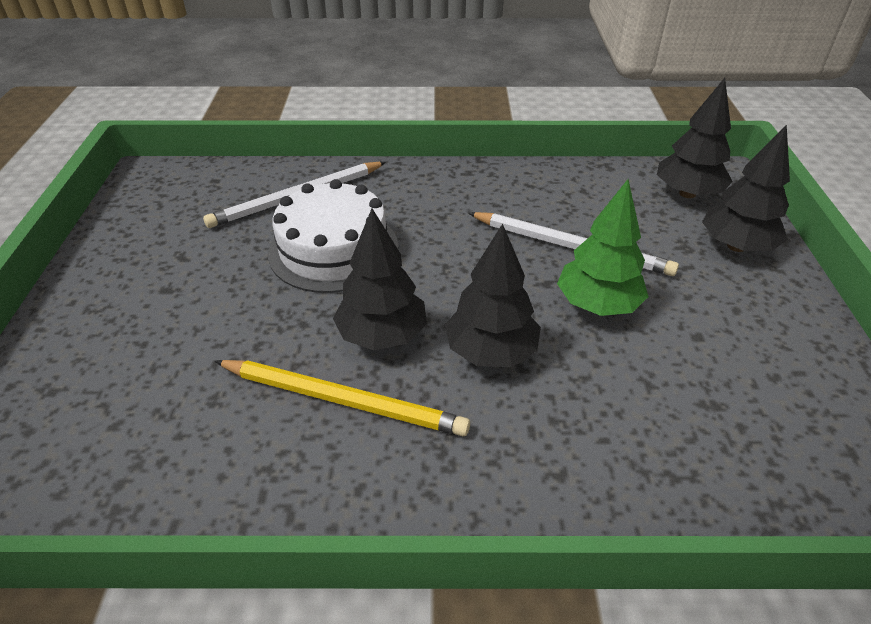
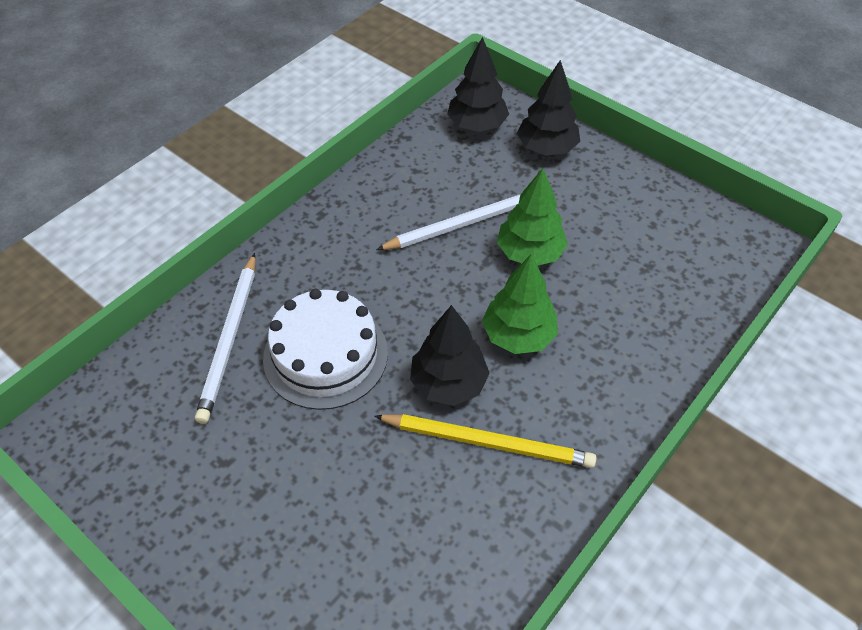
camera: 50 degrees left, 10 degrees up
yellow pencil [214,360,470,436] -> yellow pencil turned 45 degrees clockwise [374,414,596,468]
black tree [445,224,541,367] -> green tree [482,254,558,354]

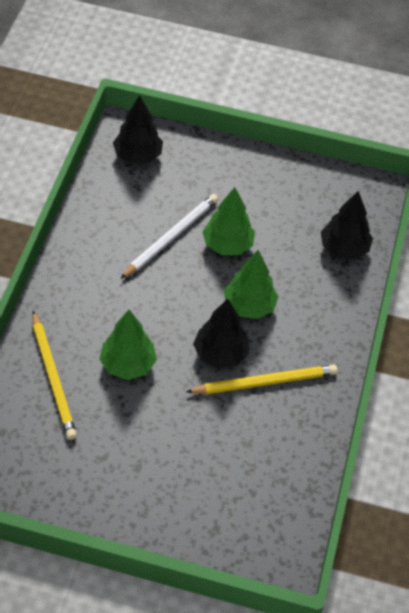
camera: 30 degrees left, 0 degrees up
white pencil [195,253,255,424] -> yellow pencil [32,311,77,440]
white cake [263,289,388,410] -> green tree [99,310,157,380]
black tree [517,60,580,156] -> black tree moved to [321,191,373,259]

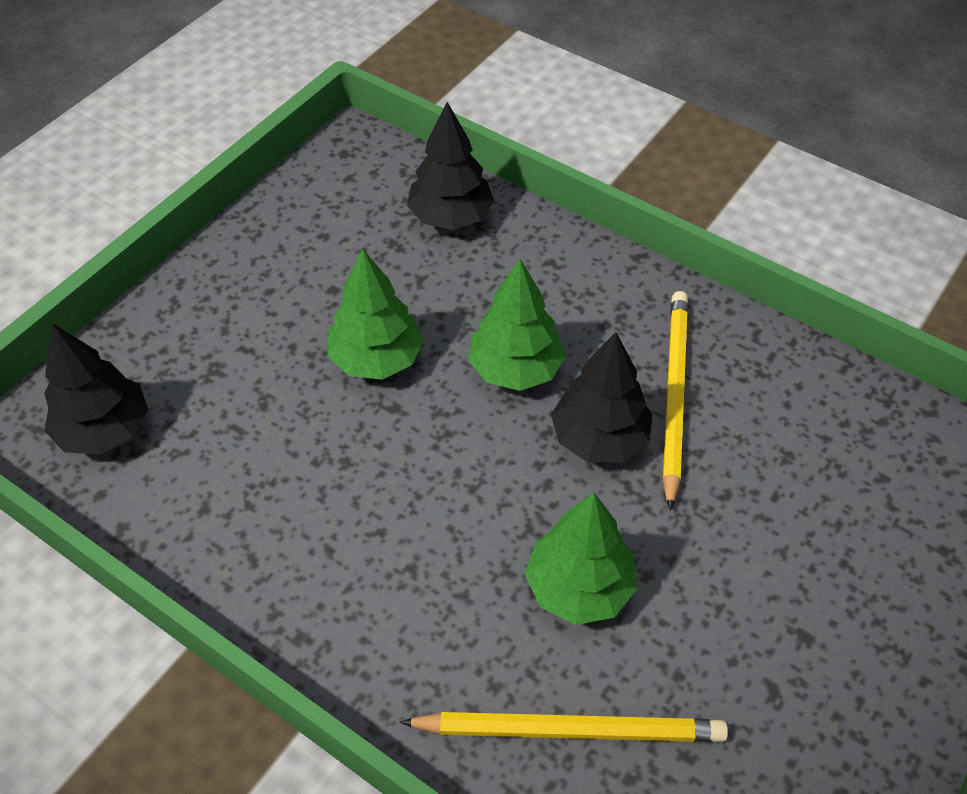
camera: 65 degrees left, 0 degrees up
white pencil [120,194,218,279] -> none

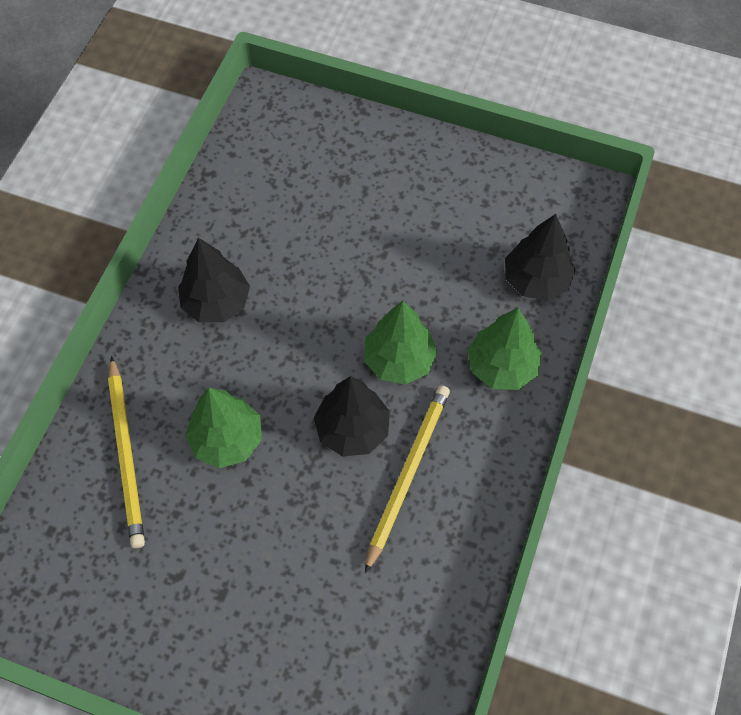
camera: 75 degrees right, 10 degrees up
black tree [44,323,148,455] -> black tree moved to [178,238,250,322]
green tree [328,249,424,380] -> green tree moved to [468,308,542,390]
yellow pencil [662,291,688,511] -> yellow pencil turned 60 degrees counterclockwise [365,385,450,573]

